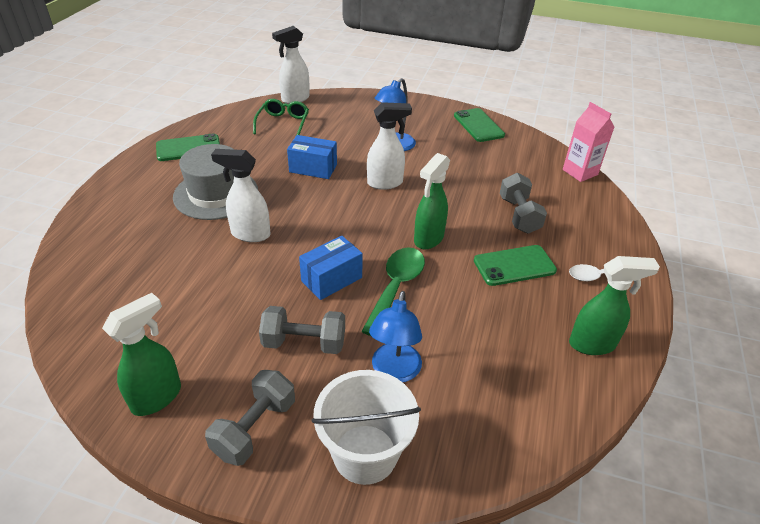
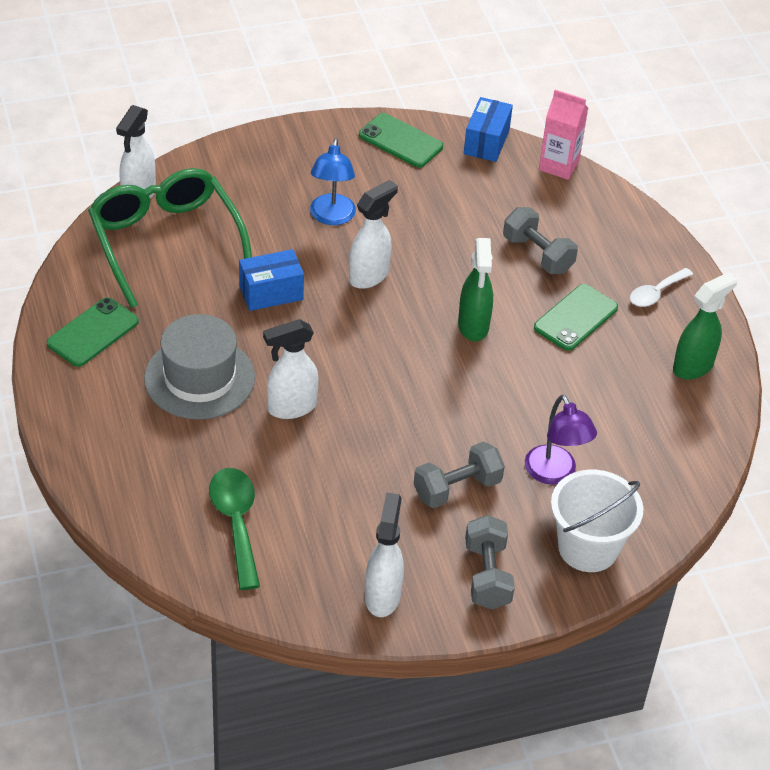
camera: 35 degrees left, 5 degrees up
green spray bottle [102,293,181,416] -> white spray bottle [365,493,404,617]
green glasses [253,99,309,135] -> green glasses [88,168,252,308], size x1.95
blue box [299,236,363,300] -> blue box moved to [464,97,513,162]
green spoon [361,247,425,336] -> green spoon moved to [209,468,260,590]
blue lamp [369,291,422,382] -> purple lamp [525,395,597,484]

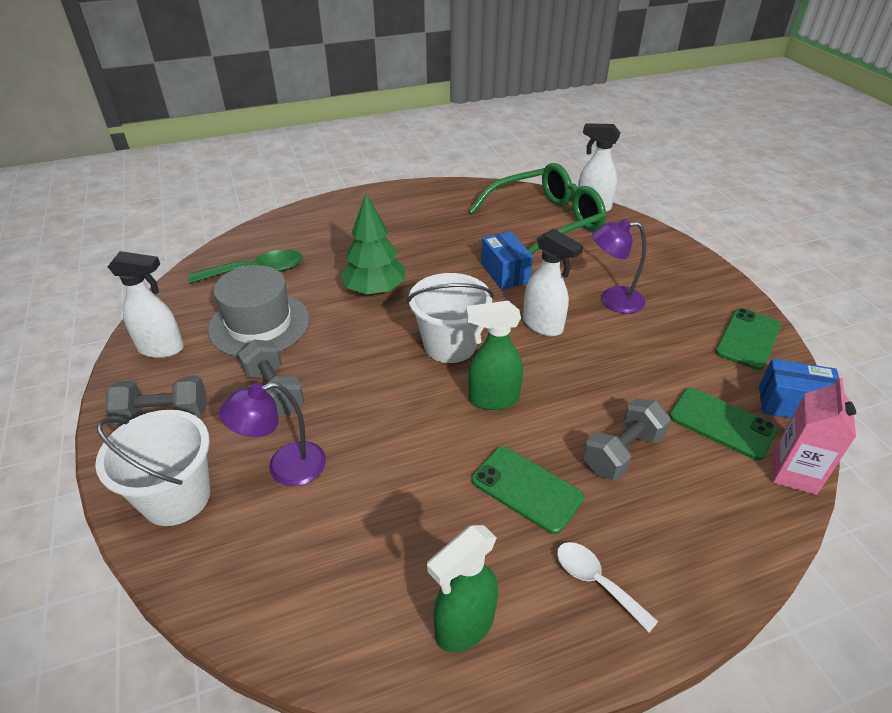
camera: 90 degrees right, 5 degrees down
green phone [47,297,139,367] -> green phone moved to [669,388,777,460]
grey hat [144,314,255,420] -> grey hat moved to [208,265,310,357]
white spray bottle [263,319,319,419] -> green tree [340,194,405,295]
blue lamp [310,138,356,225] -> purple lamp [592,219,646,314]
green spray bottle [673,272,738,380] -> green spray bottle turned 90 degrees clockwise [427,525,498,652]
none -> white bucket [407,273,494,363]

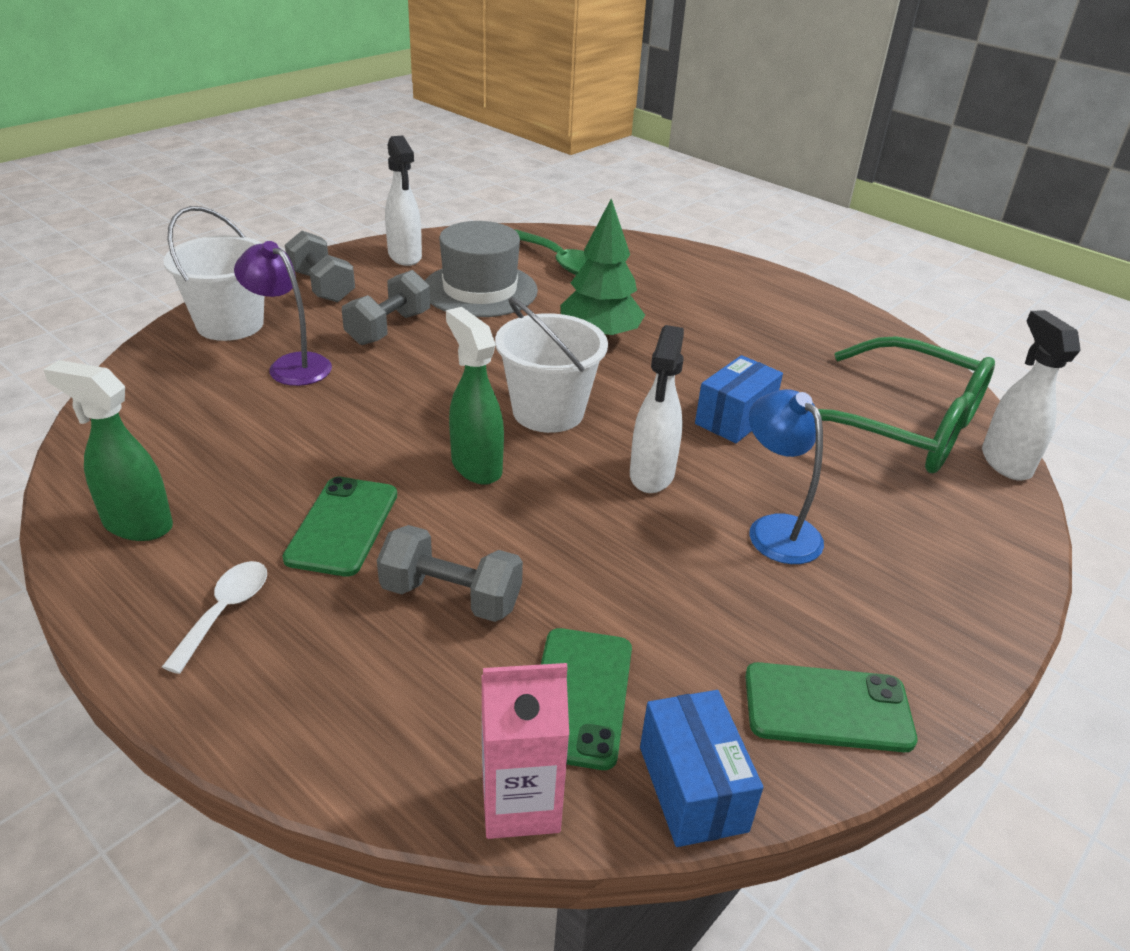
camera: 60 degrees right, 5 degrees down
purple lamp [592,219,646,314] -> blue lamp [749,389,824,564]

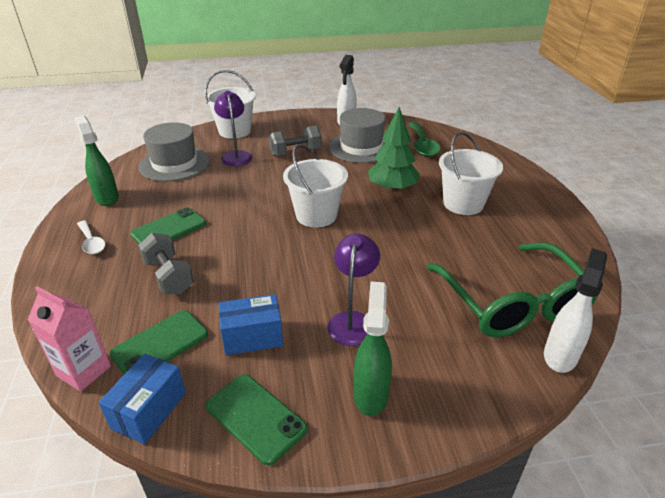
camera: 40 degrees right, 0 degrees up
white spoon [162,561,267,674] -> white spoon turned 90 degrees clockwise [77,220,105,254]
grey dumbbell [285,231,355,302] -> none
green spray bottle [446,307,504,485] -> green spray bottle moved to [354,281,392,416]
white spray bottle [630,325,684,493] -> none
blue box [695,355,783,443] -> blue box moved to [219,294,283,355]
blue lamp [749,389,824,564] -> purple lamp [327,234,380,346]
none -> grey hat [139,122,210,181]
none -> white bucket [439,132,503,215]

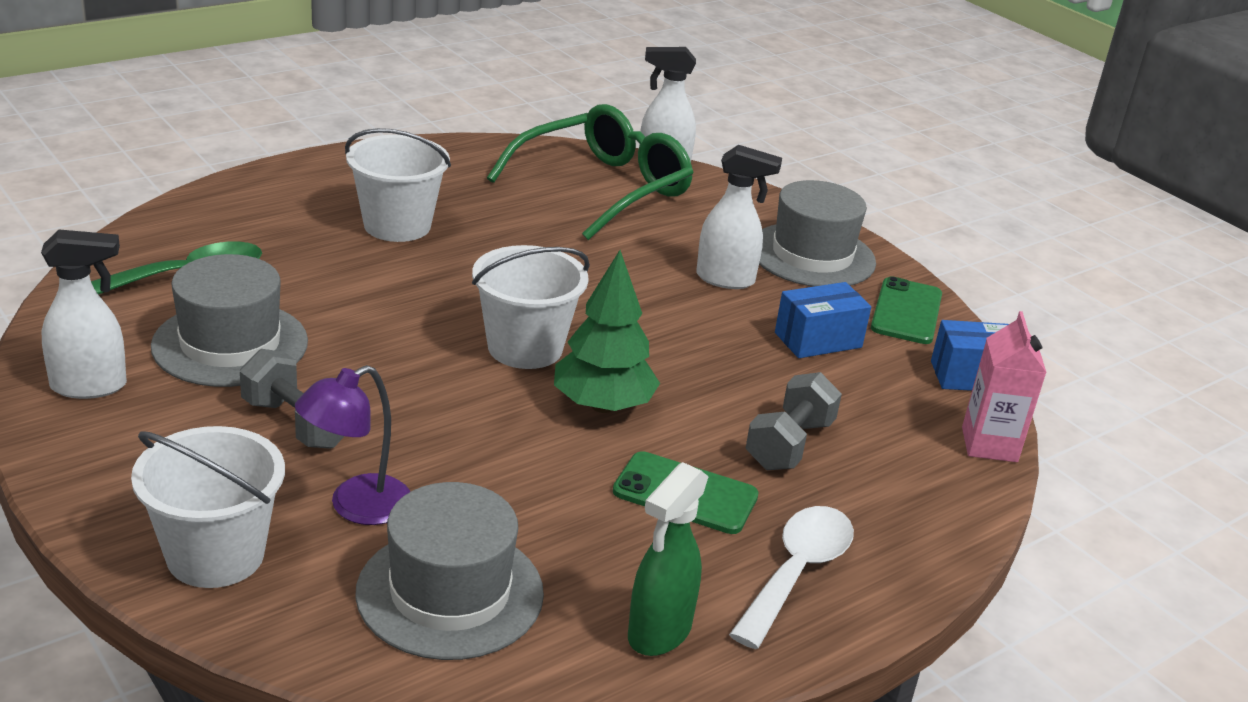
camera: 120 degrees left, 5 degrees down
white spoon [77,220,105,254] -> white spoon [729,506,854,649], size x1.57
green phone [109,310,208,374] -> none
blue box [219,294,283,355] -> blue box turned 75 degrees counterclockwise [775,282,871,358]
purple lamp [327,234,380,346] -> white spray bottle [696,145,782,289]
green spray bottle [354,281,392,416] -> grey hat [759,180,876,287]
green tree [368,107,420,192] -> green tree moved to [554,250,660,413]

